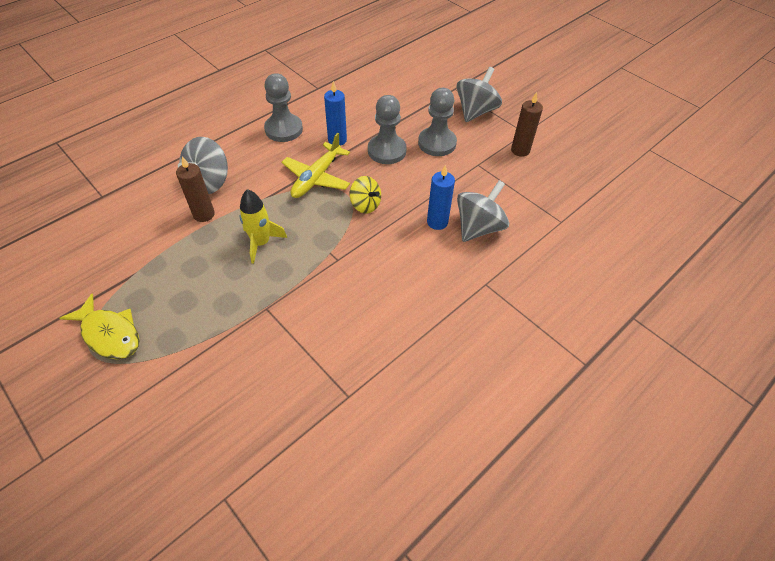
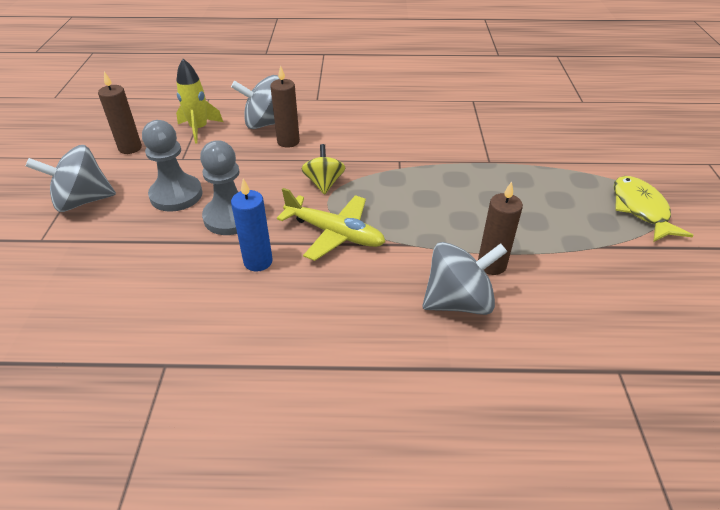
camera: 135 degrees left, 10 degrees down
yellow rocket [240,189,287,264] -> yellow rocket moved to [176,59,223,144]
grey pawn [264,73,303,142] -> none
yellow plane [282,133,350,198] -> yellow plane turned 45 degrees clockwise [277,188,385,261]
blue candle [427,165,455,230] -> brown candle [270,65,300,148]

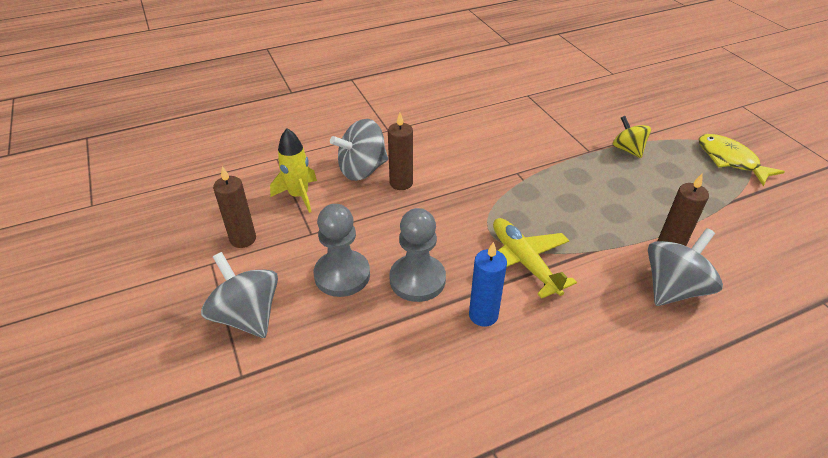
camera: 25 degrees left, 0 degrees up
grey spinning top [26,145,116,212] -> grey spinning top turned 90 degrees clockwise [201,252,278,338]
yellow plane [277,188,385,261] -> yellow plane turned 120 degrees counterclockwise [493,218,577,299]
yellow spinning top [302,144,345,195] -> yellow spinning top moved to [613,116,651,158]

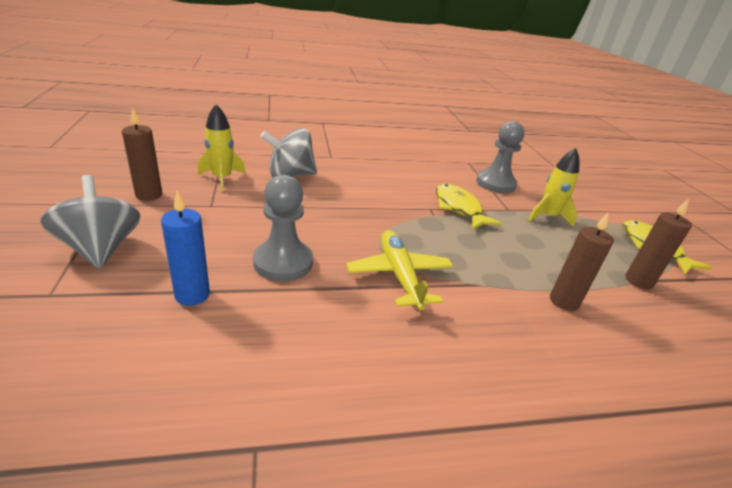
camera: 10 degrees right, 10 degrees down
grey pawn [314,204,370,297] -> grey pawn moved to [476,121,524,193]
brown candle [388,113,413,190] -> brown candle moved to [625,199,692,289]
blue candle [469,242,507,327] -> blue candle moved to [161,191,210,306]
yellow spinning top [613,116,651,158] -> yellow rocket [528,148,580,227]
grey spinning top [648,228,723,306] -> none
none -> yellow fish [436,184,502,230]

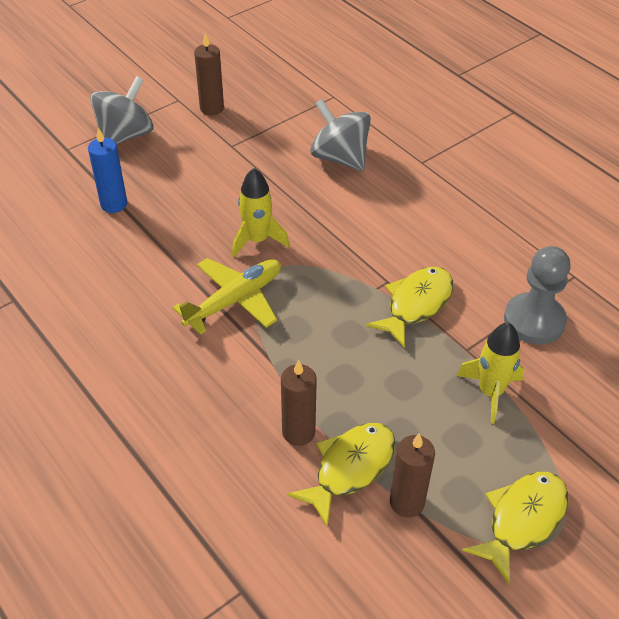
camera: 65 degrees right, 15 degrees up
yellow rocket [198,104,246,192] -> yellow rocket moved to [232,168,289,257]
grey pawn [253,175,313,281] -> none
none -> yellow fish [287,423,396,528]

